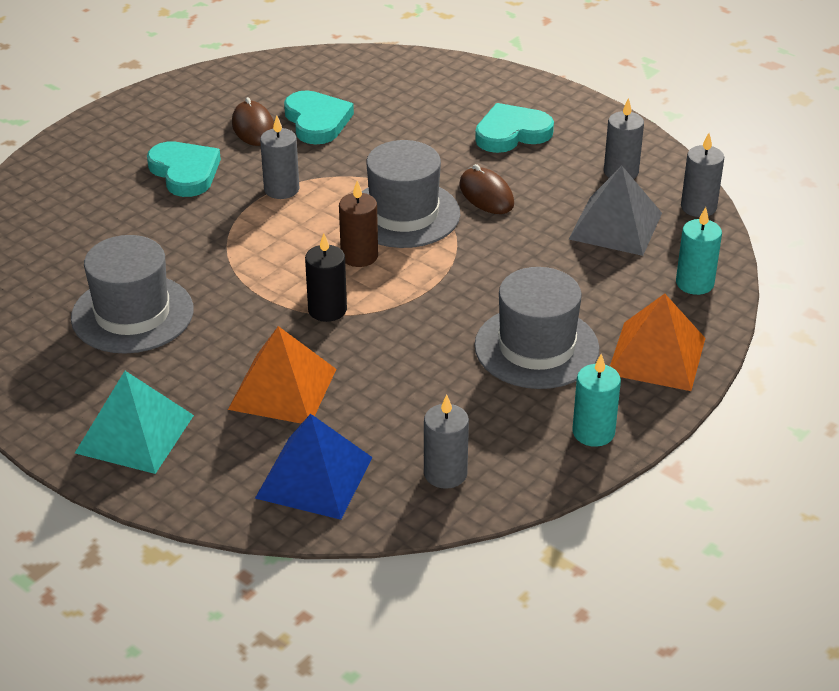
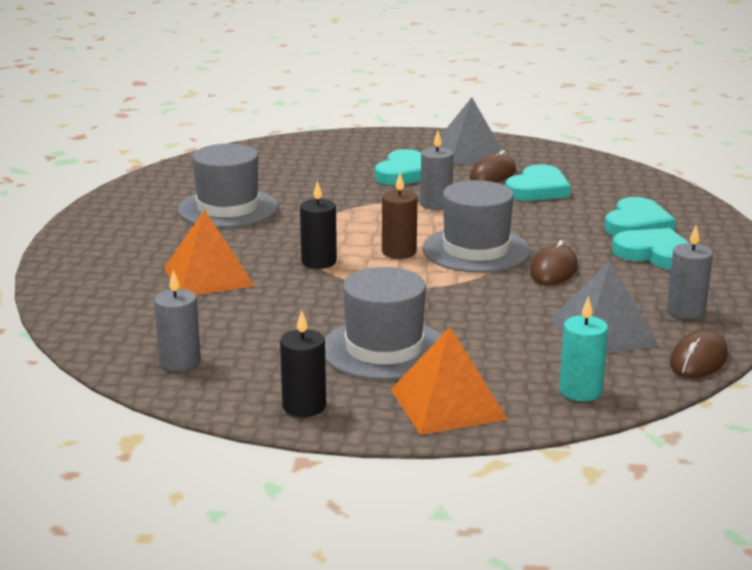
camera: 55 degrees right, 15 degrees down
turquoise pyramid [75,371,194,474] -> none
blue pyramid [255,414,372,520] -> none
turquoise candle [572,354,621,447] -> black candle [280,310,326,417]
grey candle [681,133,724,217] -> brown mouse [670,330,728,378]
none -> grey pyramid [433,97,502,165]
none -> turquoise heart [604,197,676,236]

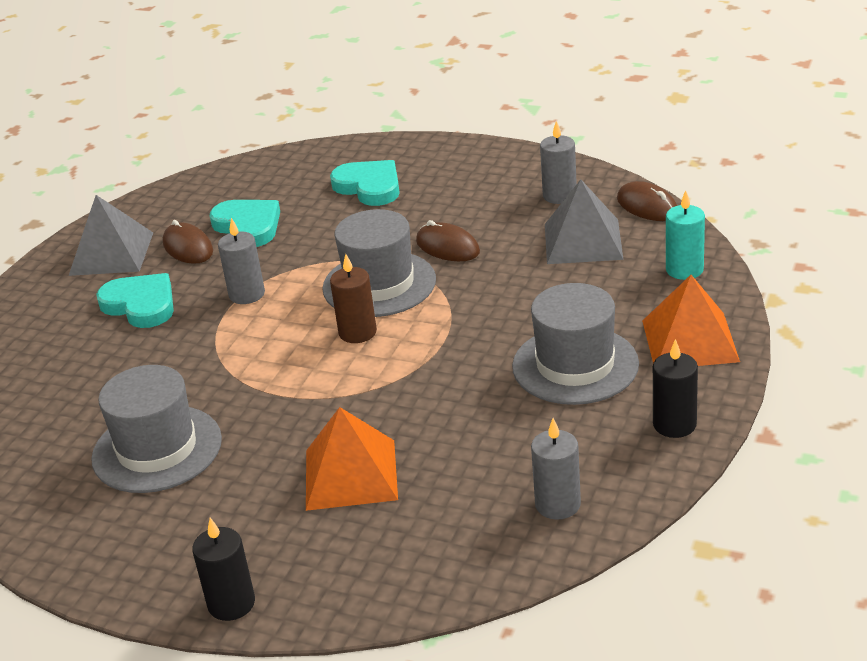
camera: 70 degrees left, 10 degrees up
black candle [300,181,337,269] -> black candle moved to [192,518,255,621]
turquoise heart [612,228,689,270] -> none

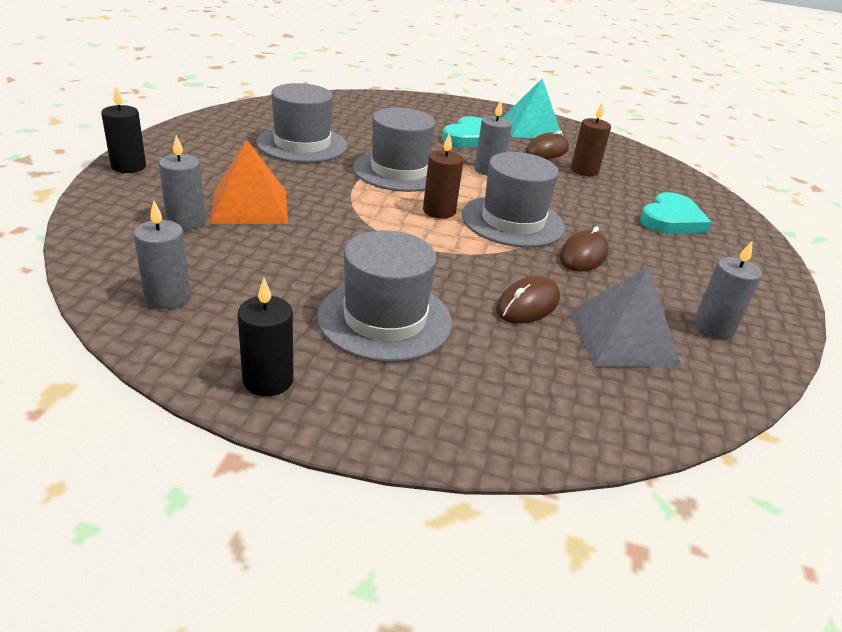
camera: 75 degrees right, 0 degrees up
grey pyramid [69,195,153,276] -> turquoise pyramid [503,79,560,138]
turquoise heart [210,200,280,247] -> brown candle [571,103,611,176]
brown mouse [617,181,677,221] -> brown mouse moved to [496,276,560,323]
orange pyramid [642,275,740,366] -> none
turquoise candle [666,190,705,280] -> none
none -> grey candle [159,135,205,230]
none -> grey hat [353,108,436,192]

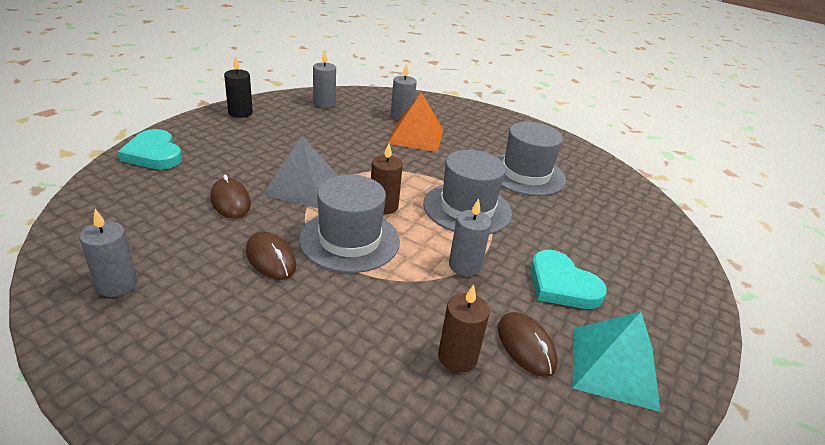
camera: 110 degrees right, 0 degrees up
black candle [101,86,146,173] -> none
grey hat [317,230,452,362] -> none
grey pyramid [570,267,682,368] -> grey pyramid moved to [262,136,338,208]
turquoise heart [640,192,711,234] -> turquoise heart moved to [118,129,182,170]

